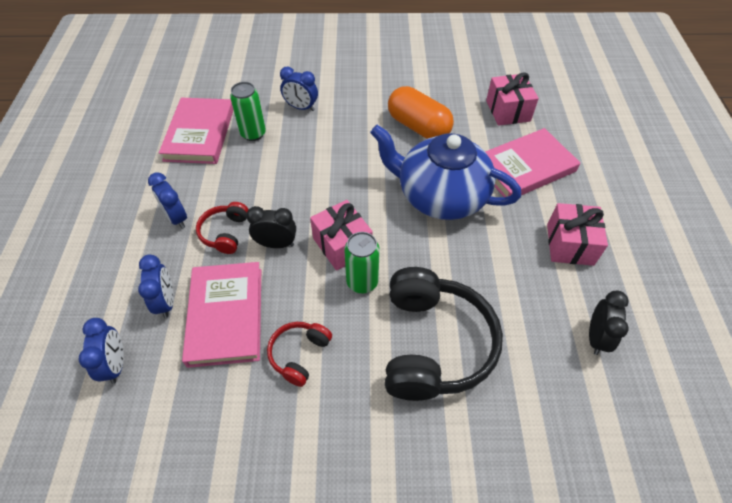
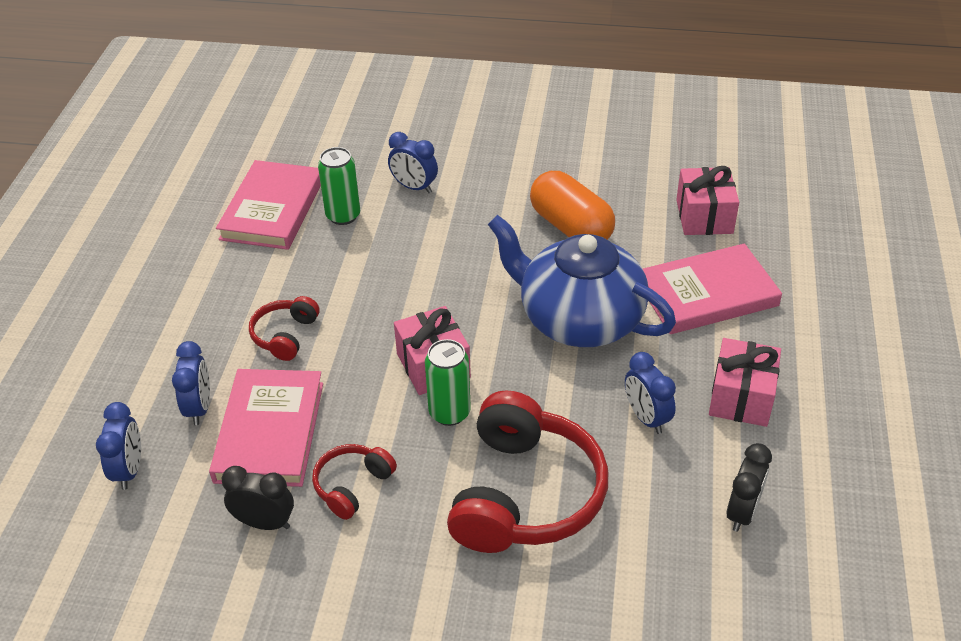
camera: 10 degrees right, 10 degrees down
blue clock [148,172,187,229] -> blue clock moved to [625,352,676,434]
black clock [246,206,296,248] -> black clock moved to [221,466,294,530]
black headphones [385,267,503,401] -> red headphones [447,391,608,553]

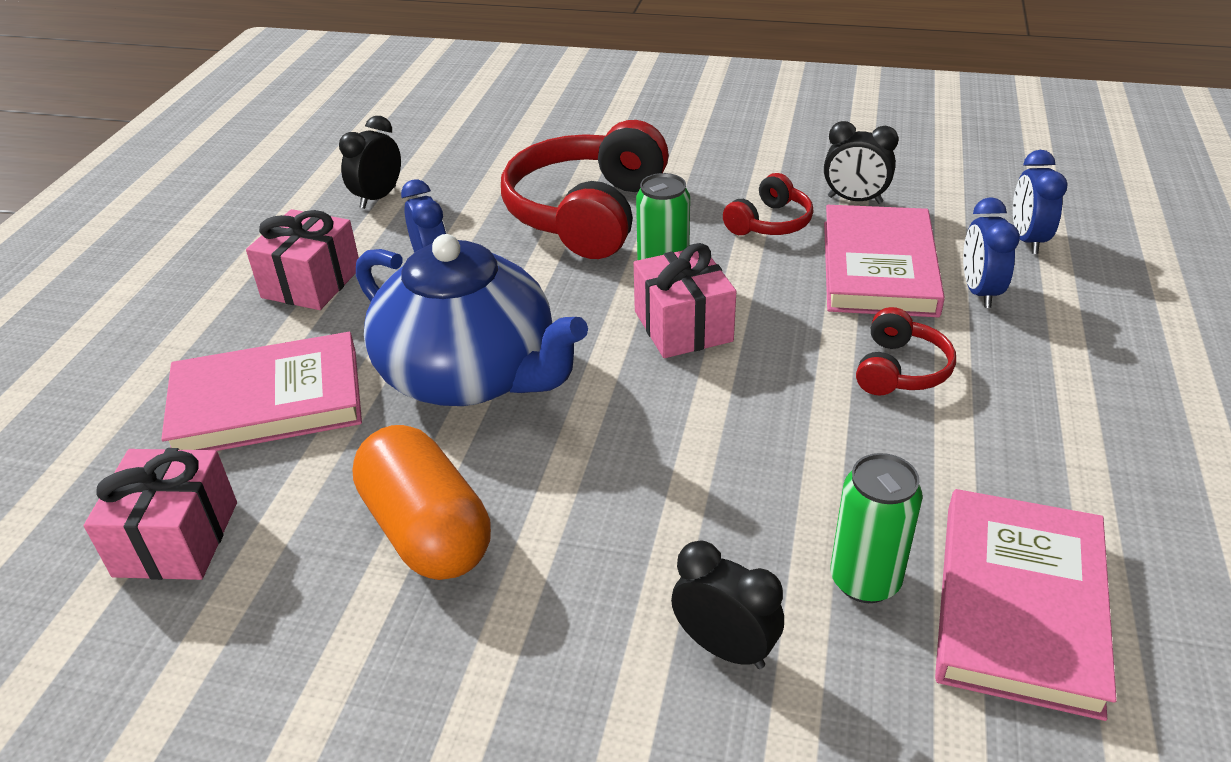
camera: 175 degrees left, 5 degrees down
blue clock [388,132,438,193] -> black clock [671,540,784,669]

